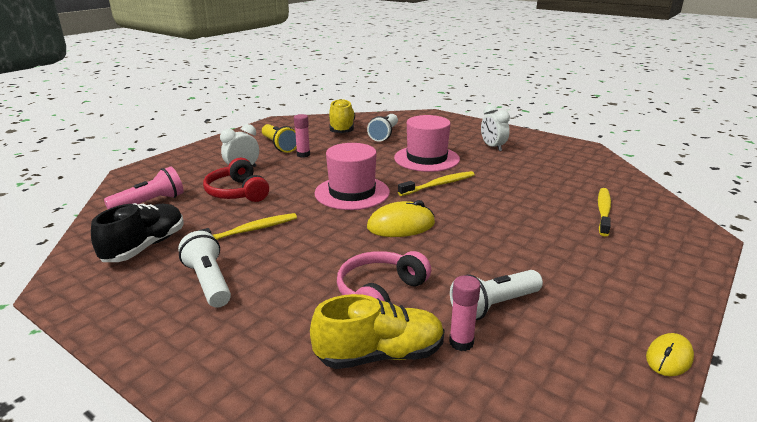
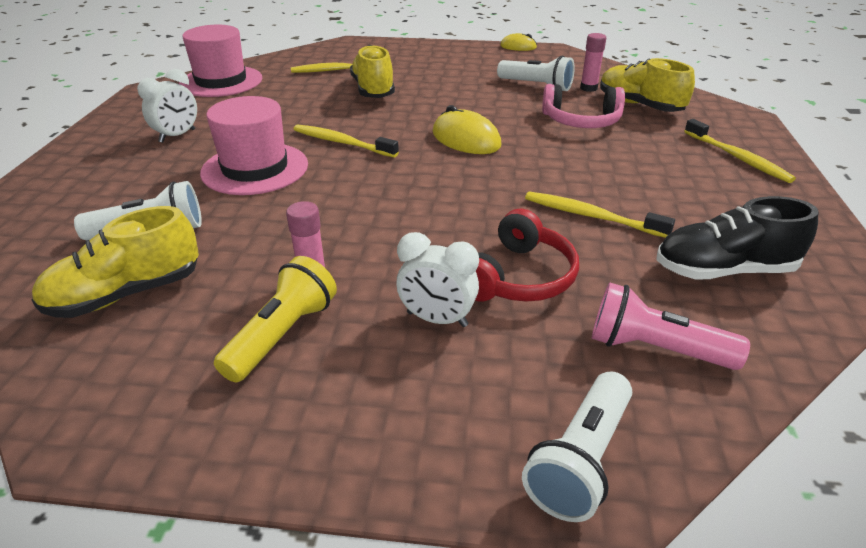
camera: 120 degrees left, 10 degrees up
white flashlight [178,231,231,308] -> white flashlight moved to [522,372,632,522]
pink hat [315,143,390,210] -> pink hat moved to [179,25,262,97]
none -> yellow shoe [350,45,395,98]
none -> yellow toothbrush [684,119,796,183]

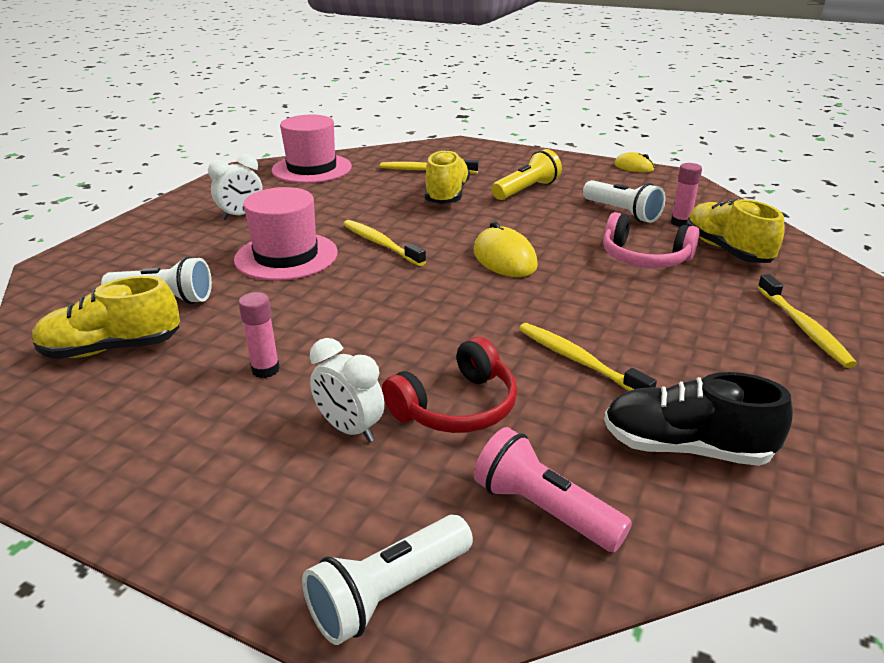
camera: 20 degrees right, 5 degrees down
yellow flashlight [214,256,337,382] -> yellow flashlight moved to [492,149,562,200]

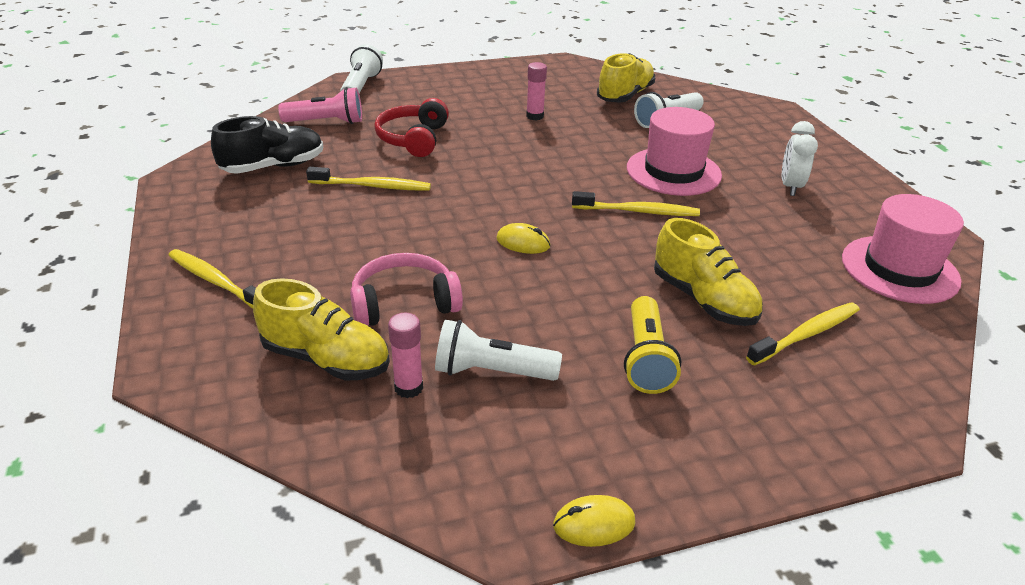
camera: 135 degrees right, 5 degrees up
white clock [310,338,385,442] -> none
yellow mouse [474,221,538,277] -> yellow mouse [496,223,550,254], size x0.62

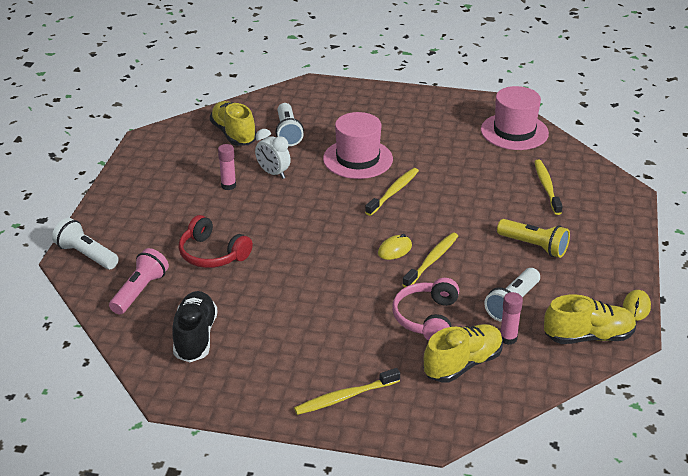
camera: 60 degrees left, 0 degrees up
yellow toothbrush [306,167,431,191] -> yellow toothbrush moved to [402,233,458,287]
yellow shoe [654,218,763,326] -> yellow shoe moved to [544,294,637,344]
white clock [782,121,818,196] -> white clock moved to [255,129,291,179]

